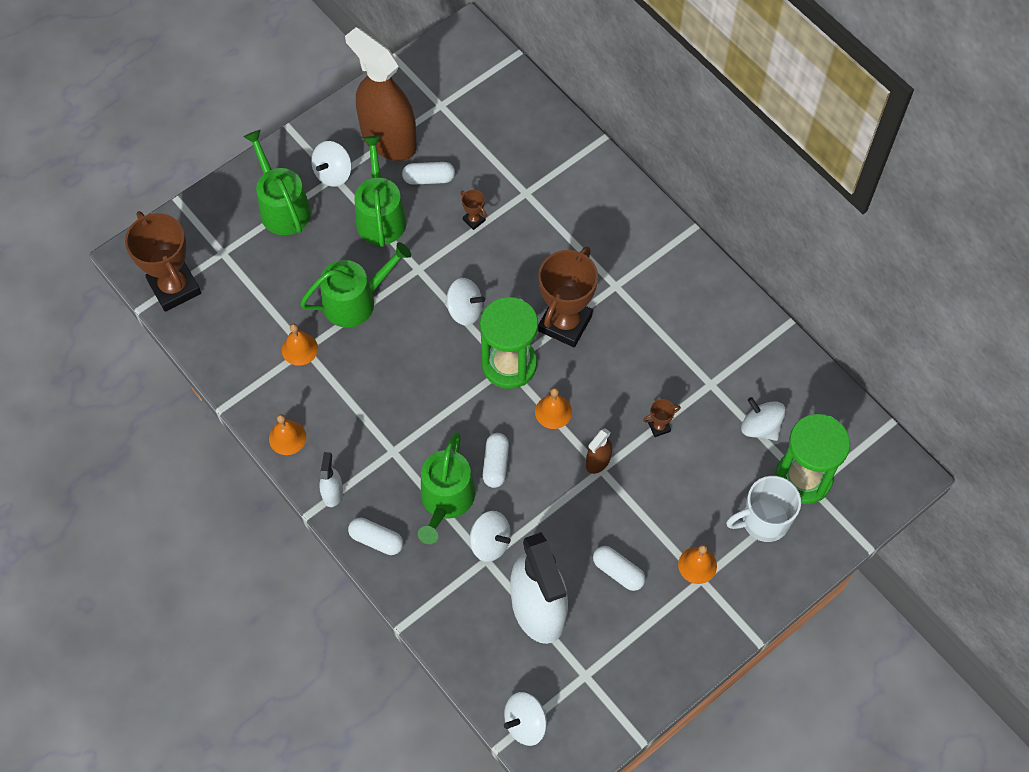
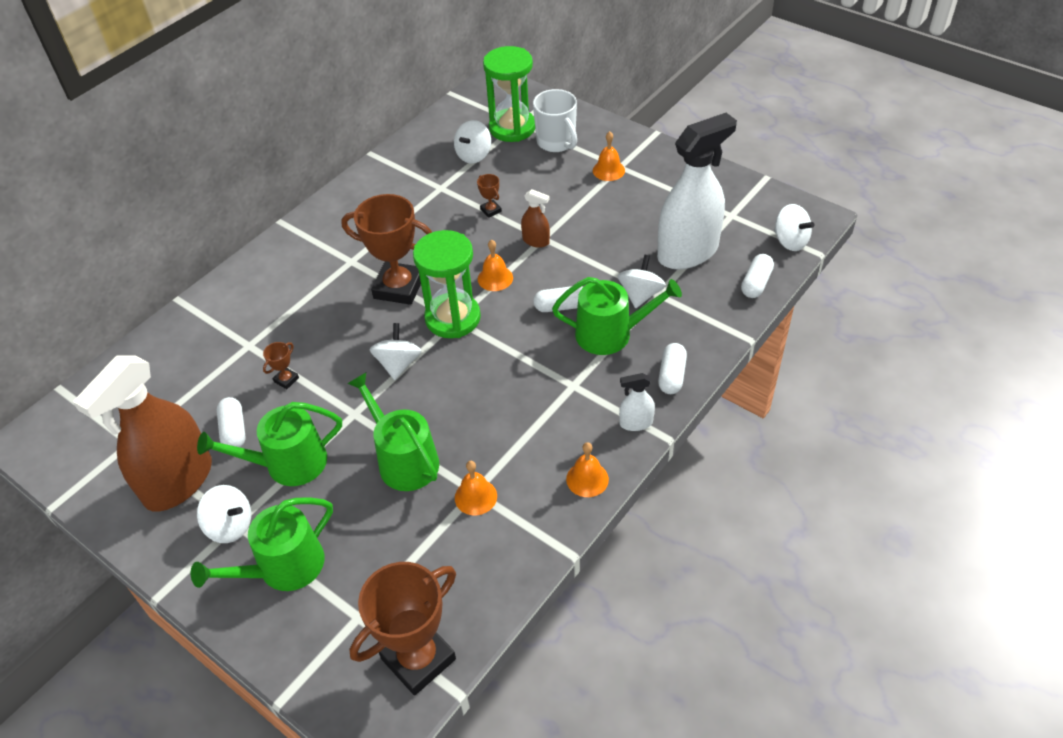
camera: 100 degrees left, 15 degrees down
white capsule [593,546,645,591] -> white capsule moved to [741,254,774,298]

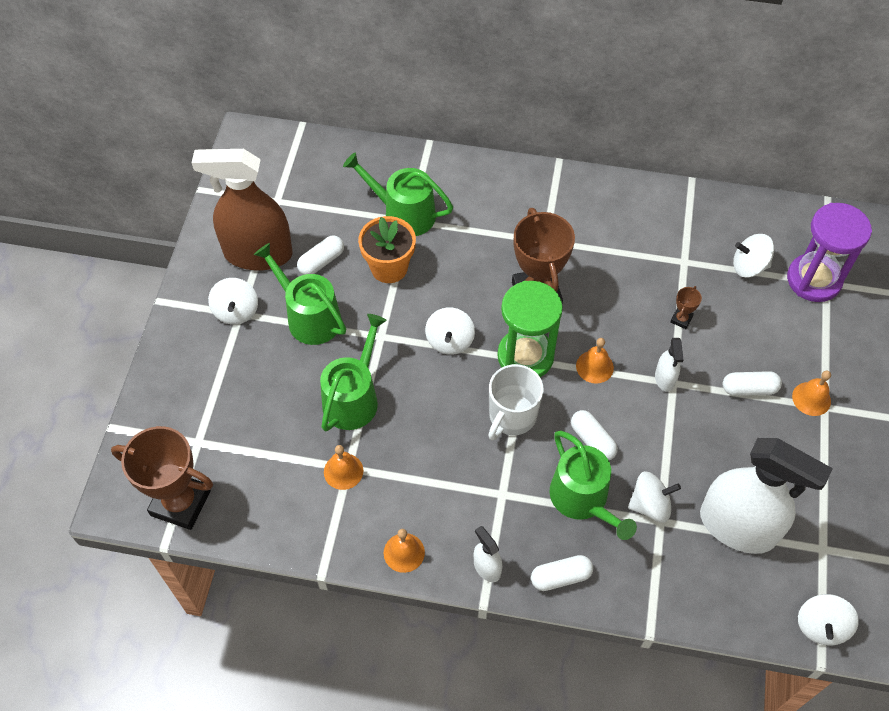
camera: 60 degrees right, 10 degrees up
green watering can [191,497,333,591] -> green watering can moved to [343,152,453,236]
brown trophy [263,342,299,389] -> orange flower pot [358,216,416,283]
white spinning top [370,323,421,380] -> white spinning top turned 120 degrees clockwise [425,307,475,355]
green hourglass [483,46,535,142] -> purple hourglass [787,203,872,302]
brown spray bottle [521,189,550,248] -> white spray bottle [655,338,683,392]
white mug [533,89,577,152] -> white mug moved to [488,364,544,440]
white capsule [741,254,774,298] -> white capsule moved to [723,371,782,396]

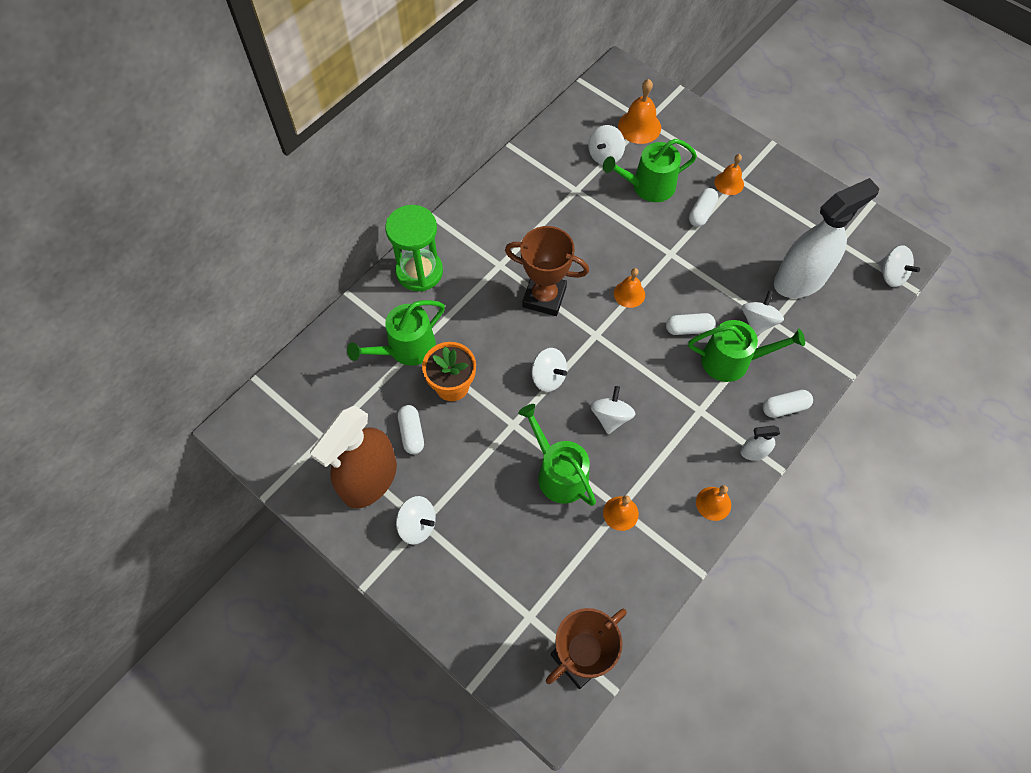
camera: 60 degrees left, 5 degrees up
green watering can [254,243,346,345] -> green watering can moved to [603,139,697,202]
white mug [488,364,544,440] -> none
green hourglass [497,281,563,377] -> green hourglass moved to [385,205,443,291]
white capsule [531,555,593,591] -> white capsule turned 60 degrees clockwise [763,390,813,418]
white spray bottle [655,338,683,392] -> none
brown trophy [670,286,702,329] -> none
purple hourglass [787,203,872,302] -> orange bell [618,79,661,144]
none -> white spinning top [590,386,635,434]

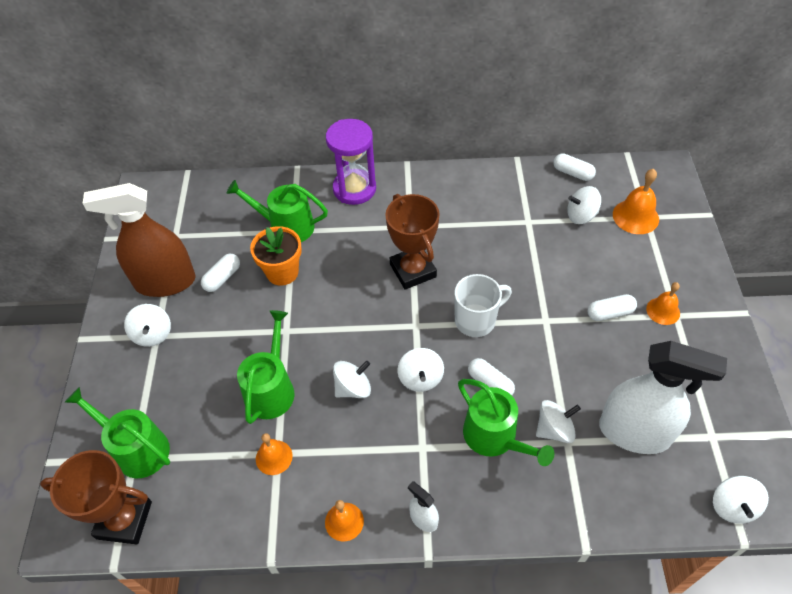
camera: 50 degrees right, 10 degrees down
green hourglass [385,205,443,291] -> purple hourglass [326,119,376,205]
white spinning top [532,348,567,392] -> white spinning top moved to [398,348,444,392]
green watering can [603,139,697,202] -> green watering can moved to [65,387,170,478]
orange bell [614,268,645,308] -> white mug [454,274,512,337]
white capsule [763,390,813,418] -> white capsule moved to [554,153,596,181]

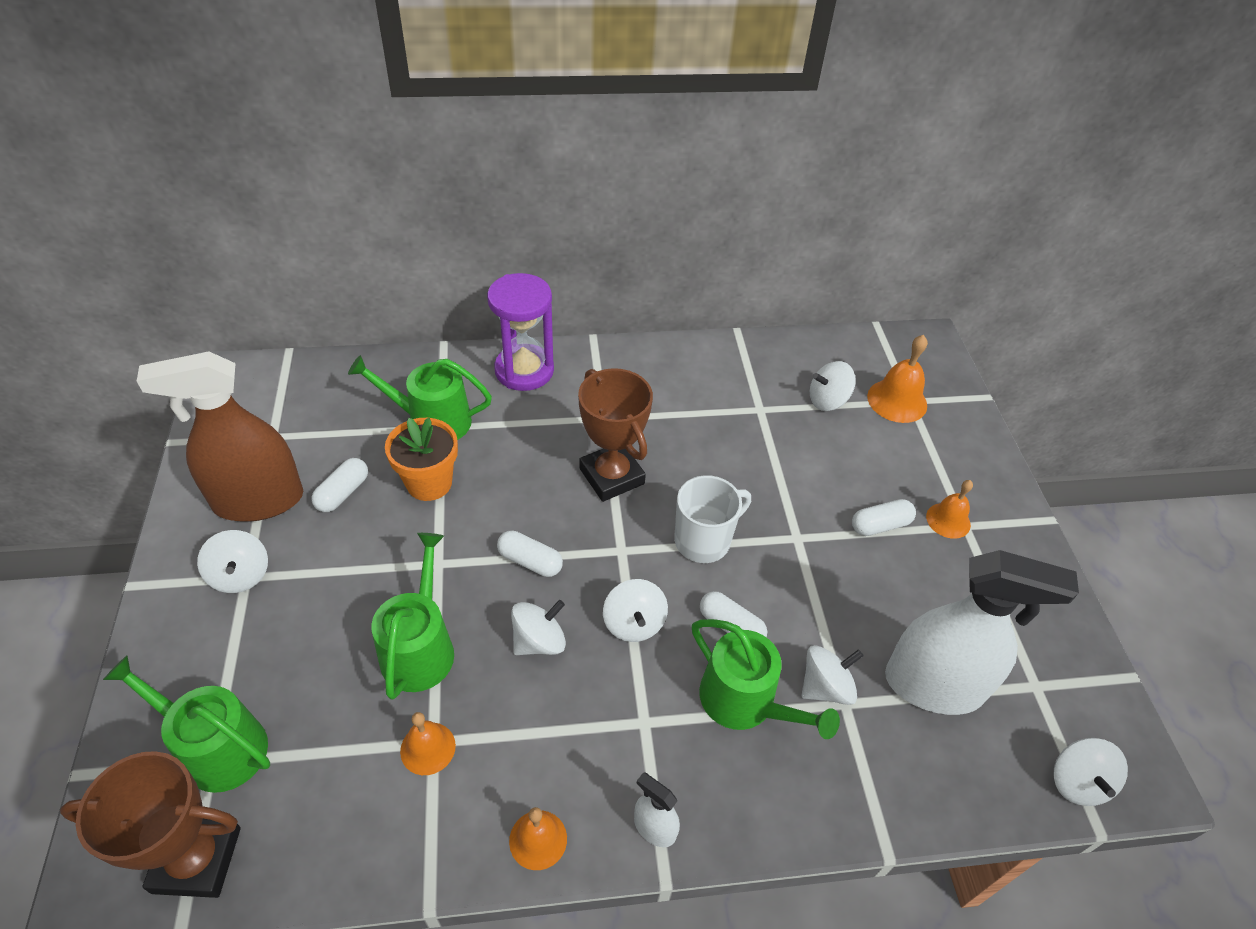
camera: 10 degrees left, 5 degrees down
white capsule [554,153,596,181] -> white capsule moved to [497,531,563,577]

